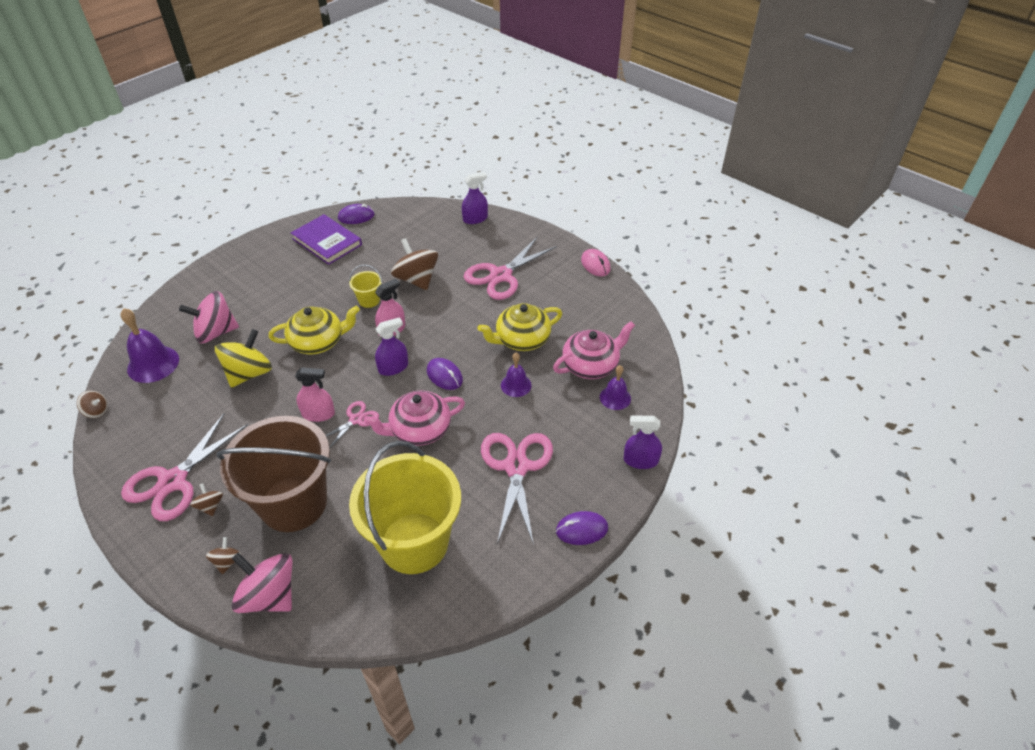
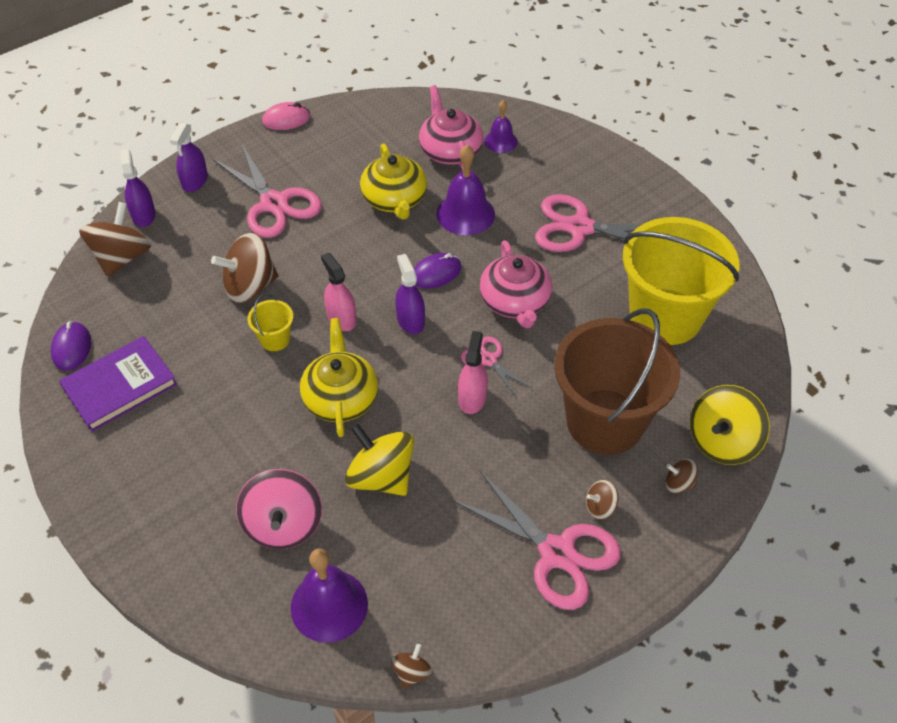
camera: 80 degrees left, 5 degrees up
pink spinning top [232,553,292,613] -> yellow spinning top [690,385,770,465]
purple bell [501,353,532,397] -> purple bell [436,145,495,235], size x1.65
purple mouse [556,511,608,545] -> none
purple spray bottle [624,416,662,469] -> purple spray bottle moved to [170,123,208,192]
none -> brown spinning top [79,202,151,277]

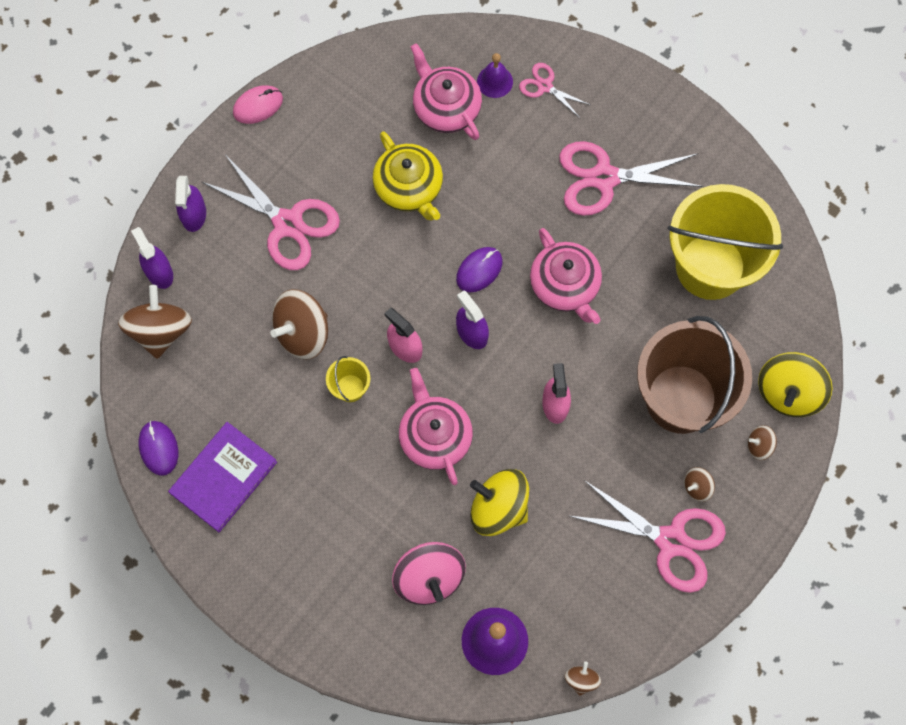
camera: 15 degrees left, 20 degrees up
yellow teapot [300,318,378,437] -> pink teapot [399,368,473,485]
purple bell [436,145,495,235] -> none
pink scissors [461,336,533,398] -> pink scissors moved to [519,63,590,118]

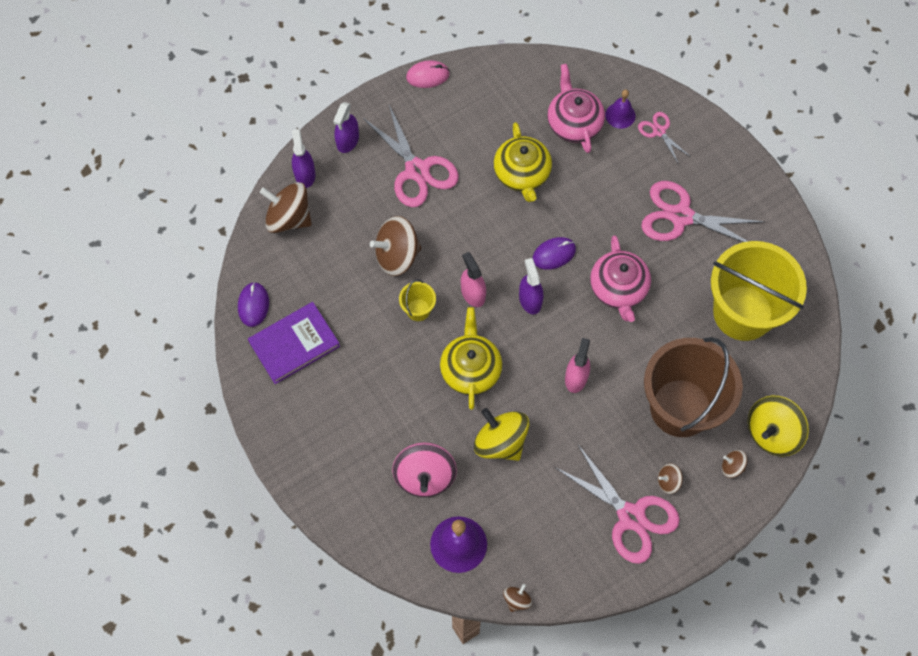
camera: 20 degrees right, 5 degrees down
brown spinning top [118,285,192,359] -> brown spinning top turned 90 degrees counterclockwise [260,182,312,233]
pink teapot [399,368,473,485] -> yellow teapot [440,307,502,410]

